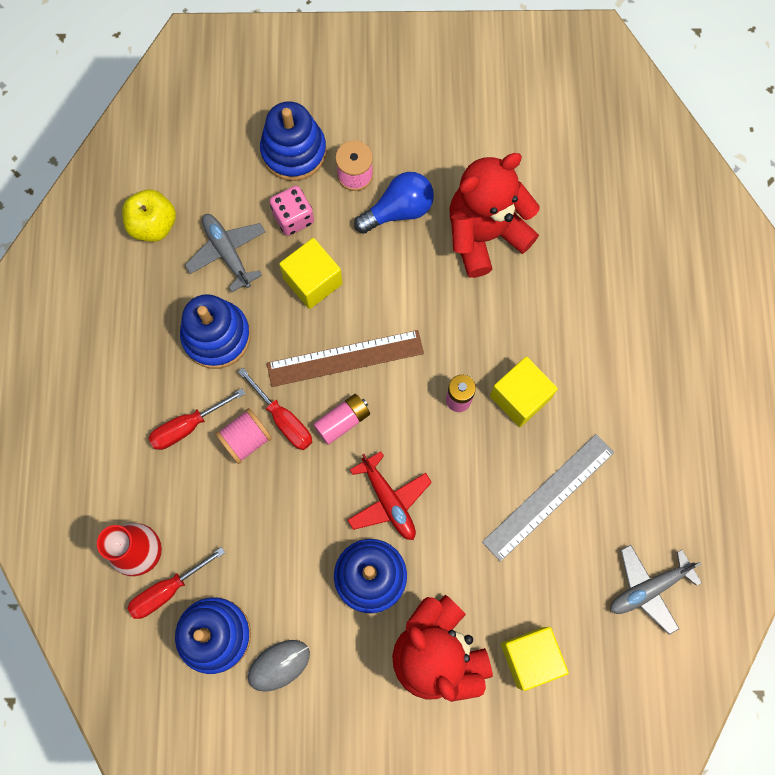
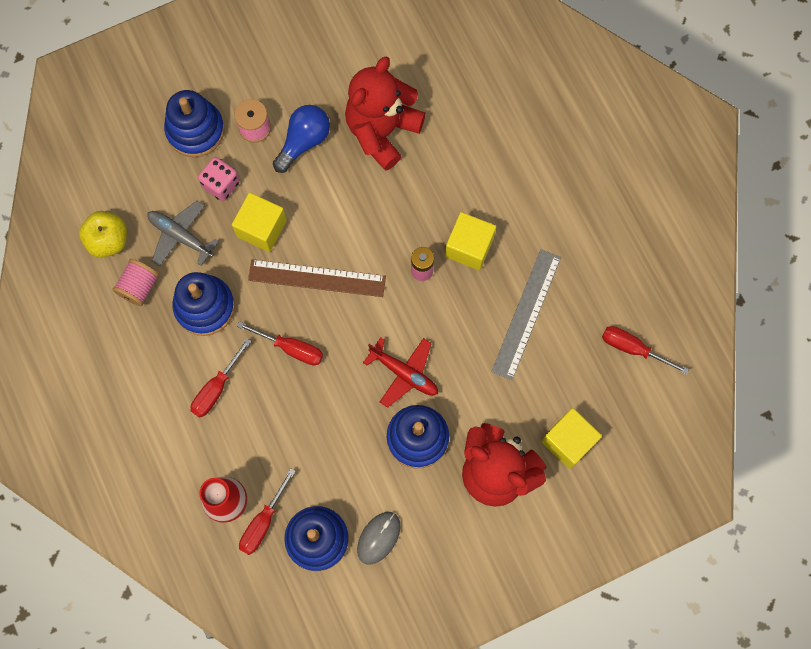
camera: 25 degrees left, 0 degrees up
pink spool [215,408,272,464] -> pink spool moved to [112,259,159,306]
brown ruler [267,330,424,387] -> brown ruler turned 45 degrees clockwise [248,259,386,297]
pink battery [313,394,370,445] -> none
grey plane [610,545,702,635] -> red screwdriver [602,326,689,375]

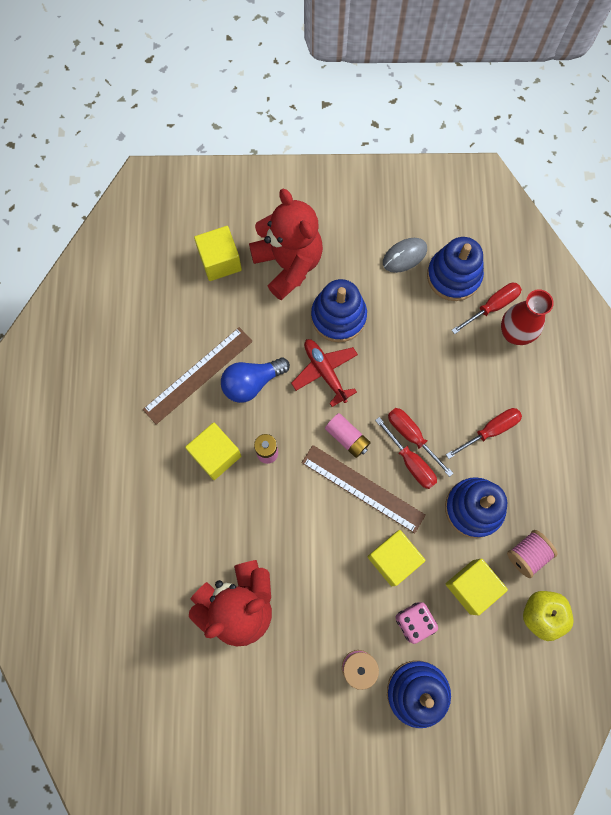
camera: 155 degrees left, 0 degrees up
grey plane [147,201,219,267] -> yellow cube [446,558,508,615]
blue light bulb [273,105,330,173] -> blue light bulb moved to [221,357,290,403]
grey ruler [491,249,561,380] -> brown ruler [143,327,253,425]
red screwdriver [602,326,689,375] -> red screwdriver moved to [375,417,437,489]
none -> pink battery [325,413,371,458]

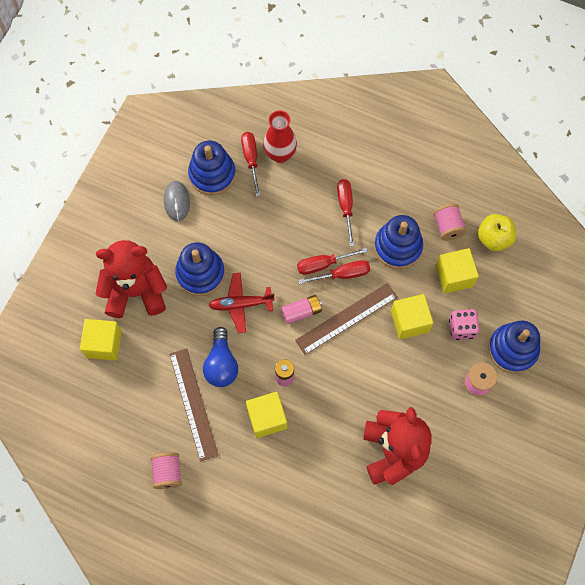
camera: 65 degrees left, 5 degrees down
none -> pink spool [151,452,182,489]

